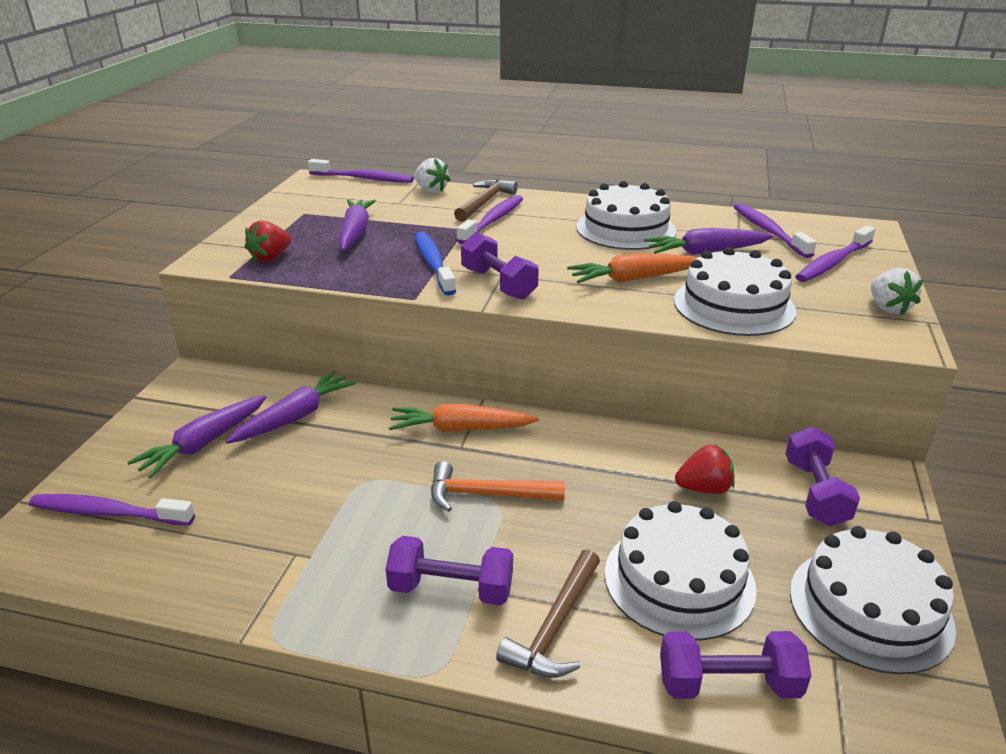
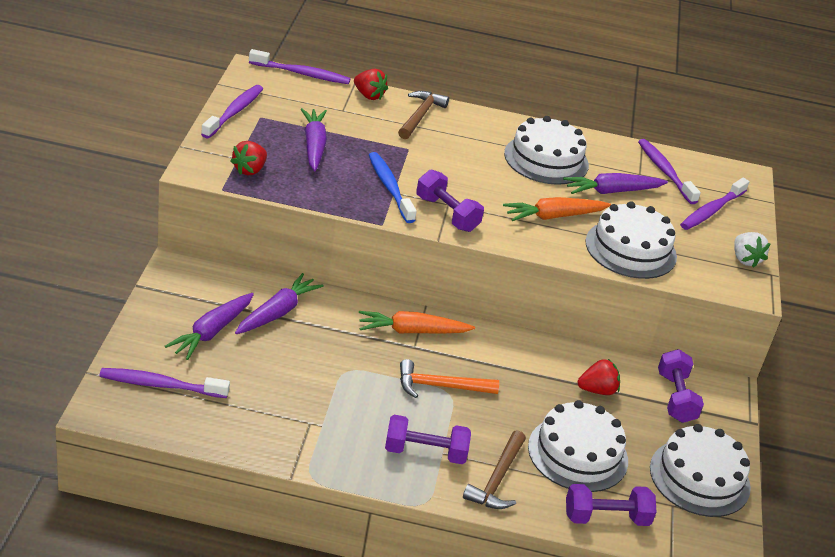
camera: 10 degrees left, 5 degrees up
white strawberry [414,158,451,193] -> red strawberry [354,69,388,100]
purple toothbrush [457,195,523,244] -> purple toothbrush moved to [201,85,263,138]

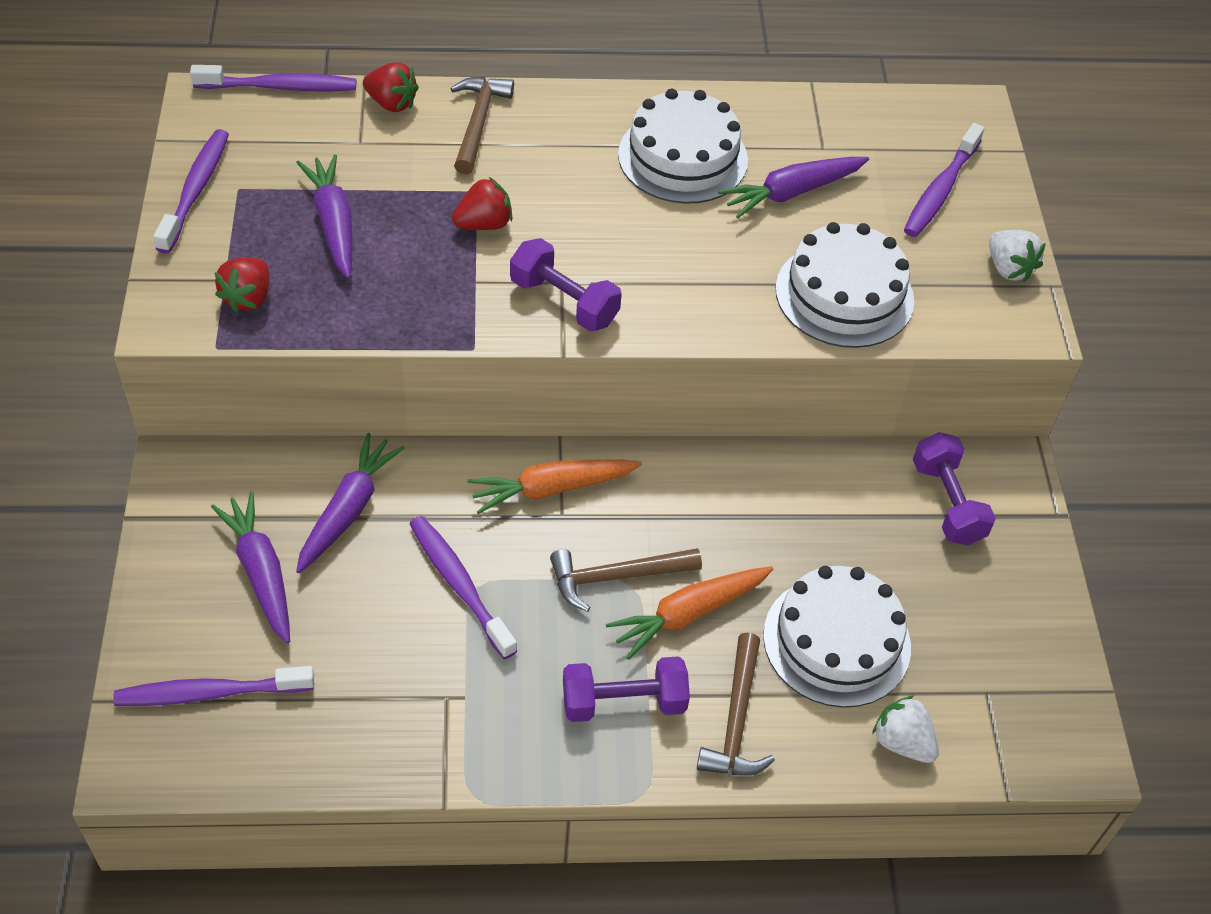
camera: 10 degrees left, 15 degrees up
purple carrot [165,293,254,360] -> purple carrot turned 135 degrees clockwise [211,491,290,643]
blue toothbrush [369,152,417,223] -> none
orange hammer [400,359,499,398] -> brown hammer [550,548,702,612]
orange carrot [503,197,611,221] -> orange carrot moved to [606,566,773,660]
purple dumbbell [566,484,657,526] -> white strawberry [872,695,939,763]
red strawberry [578,359,620,395] -> red strawberry moved to [452,177,512,230]
purple toothbrush [638,139,701,204] -> purple toothbrush moved to [410,516,517,659]
white cake [650,424,751,517] -> none

